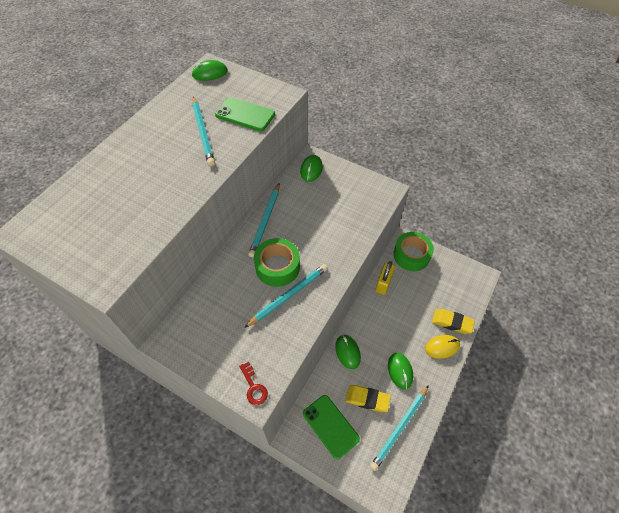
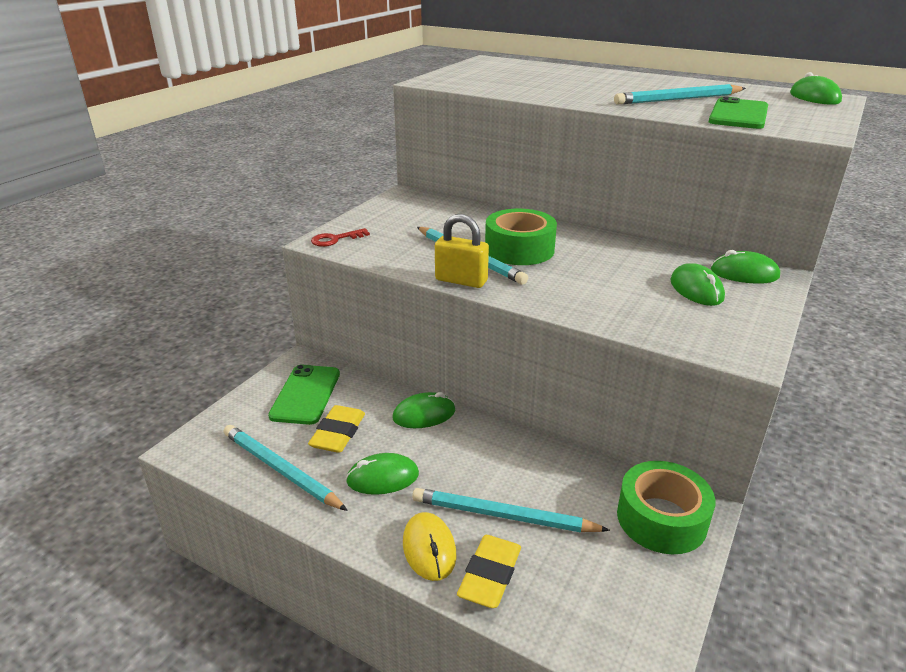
camera: 90 degrees right, 25 degrees down
turquoise pencil [248,183,280,257] -> turquoise pencil moved to [412,488,610,533]
green phone [303,395,360,459] -> green phone turned 45 degrees counterclockwise [268,364,340,425]
yellow padlock [375,261,395,295] -> yellow padlock moved to [435,214,489,288]
none -> green mouse [670,263,725,306]

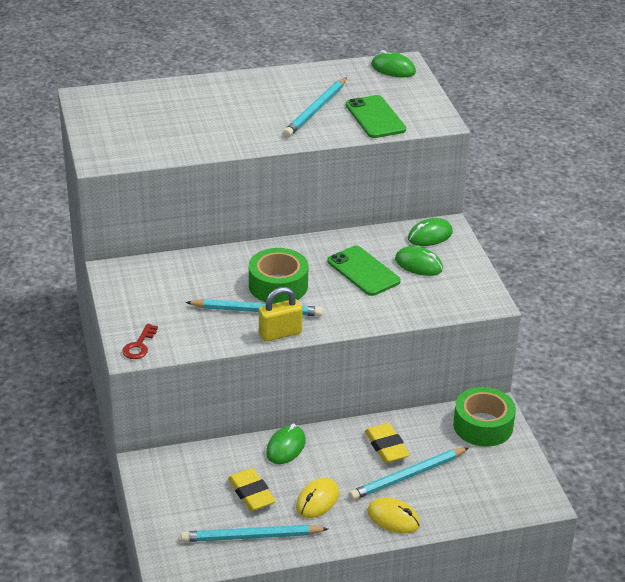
camera: 45 degrees left, 5 degrees up
green phone [268,364,340,425] -> green phone moved to [327,246,401,296]
green mouse [346,453,419,495] -> yellow mouse [296,478,339,518]
yellow eraser [457,535,521,608] -> yellow eraser moved to [365,423,410,463]

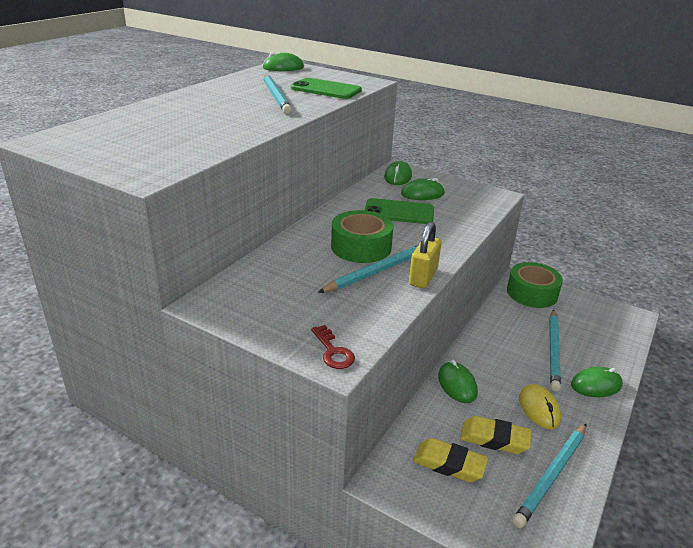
camera: 45 degrees left, 5 degrees down
yellow eraser [365,423,410,463] -> yellow eraser moved to [413,438,488,482]
yellow mouse [367,497,420,533] -> green mouse [571,367,623,397]

